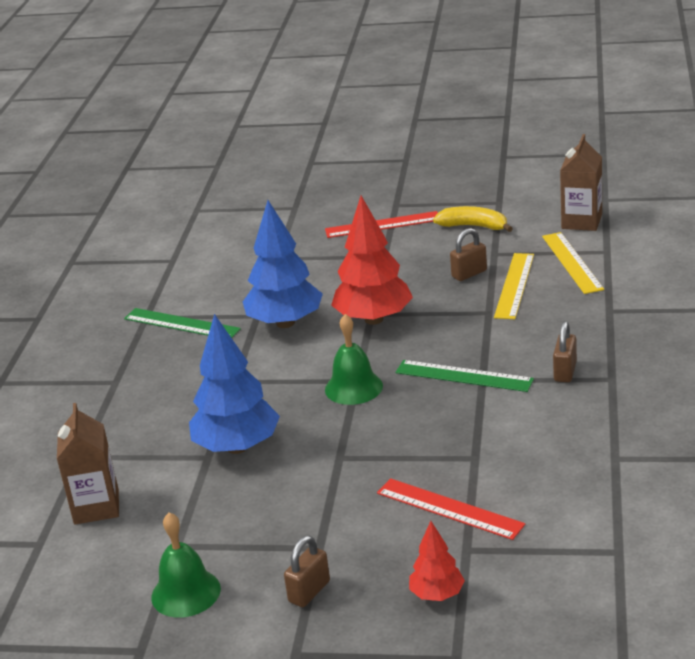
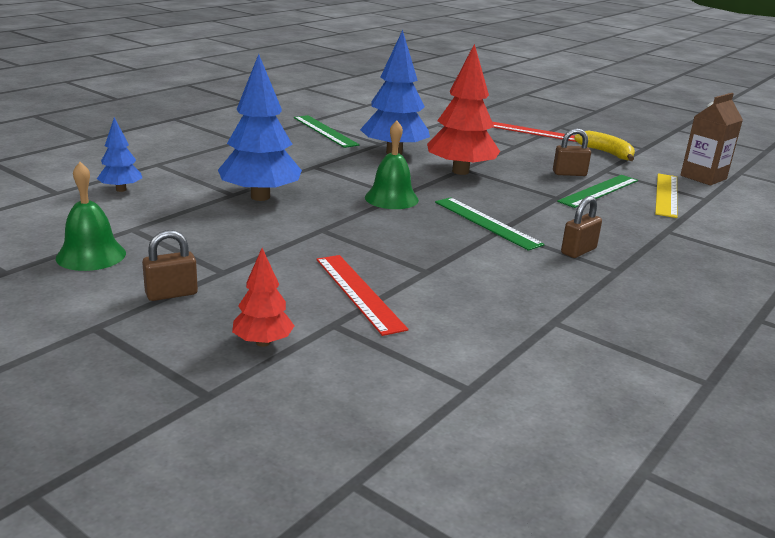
camera: 25 degrees right, 5 degrees down
brown carton [57,403,119,524] -> blue tree [97,117,142,192]
yellow ruler [494,253,534,319] -> green ruler [557,175,638,208]

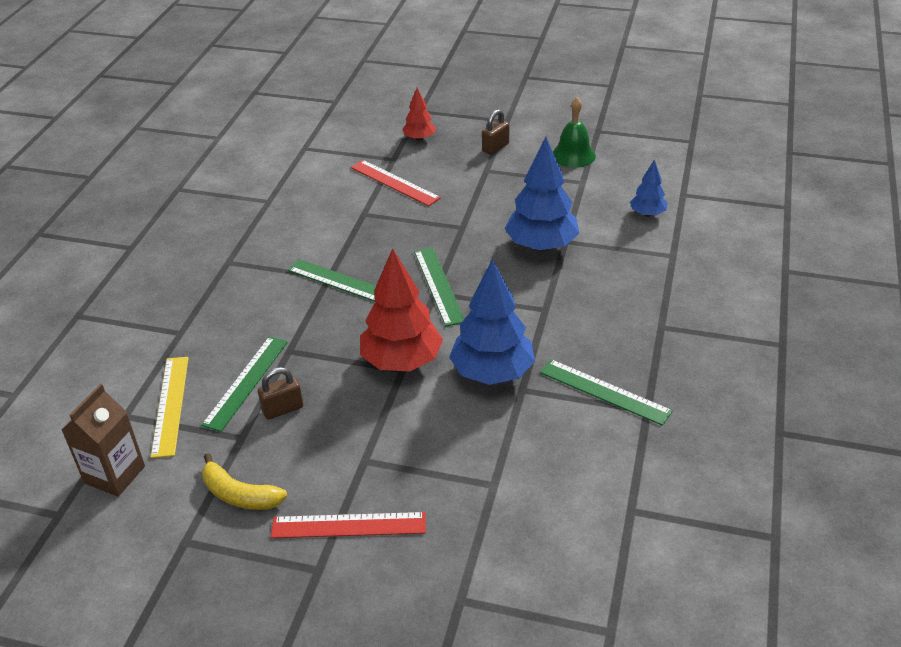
camera: 160 degrees right, 15 degrees up
green bell [365,121,419,209] -> green ruler [414,248,464,326]
brown padlock [561,196,602,258] -> none

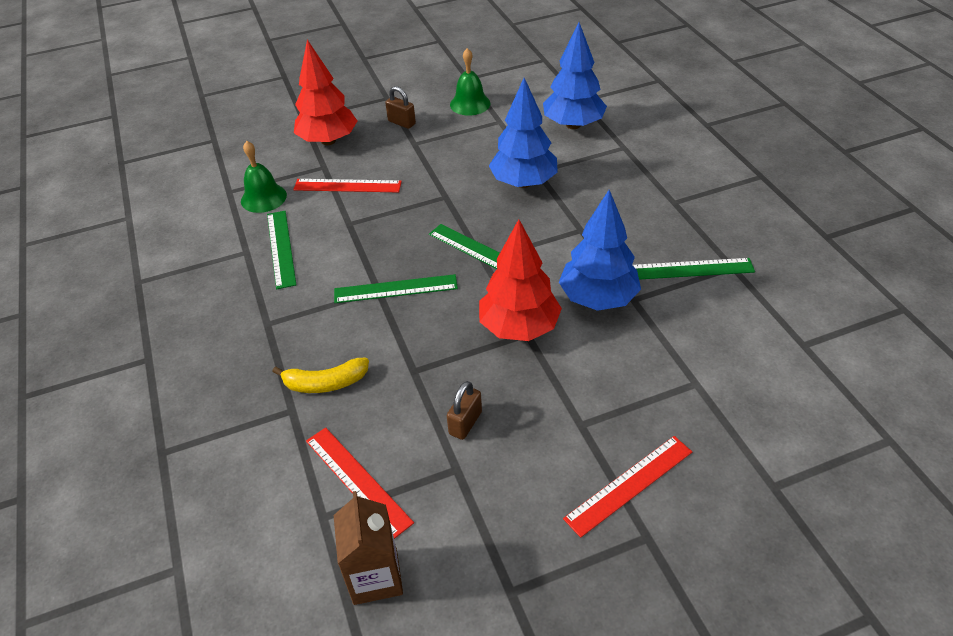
camera: 35 degrees left, 5 degrees up
yellow ruler [151,357,189,458] -> red ruler [306,427,414,539]
green ruler [201,336,288,432] -> green ruler moved to [267,211,296,289]
yellow banana [202,453,287,510] -> yellow banana moved to [272,358,369,393]
red tree [403,88,436,141] -> red tree [294,39,357,145], size x1.91
brown padlock [482,109,509,155] -> brown padlock turned 60 degrees counterclockwise [385,86,416,129]
blue tree [630,160,668,217] -> blue tree [543,22,607,129], size x1.91
none -> green bell [241,141,287,213]

